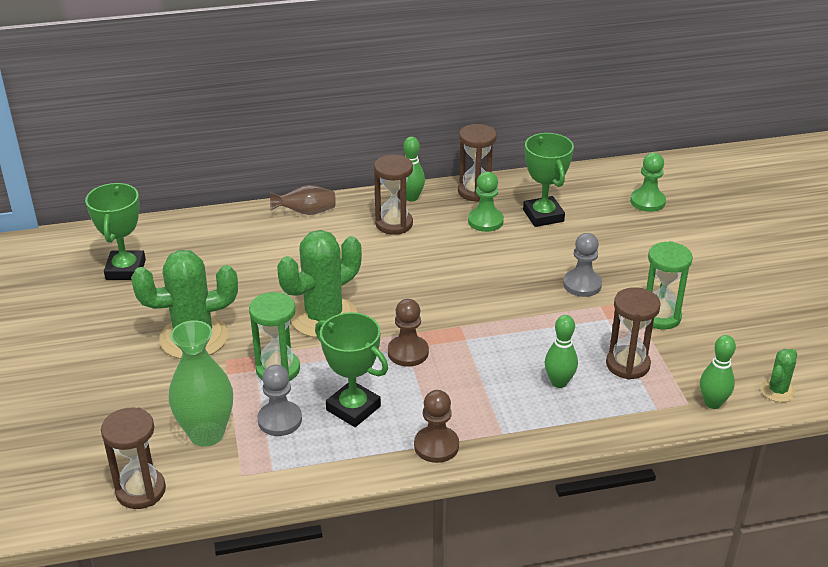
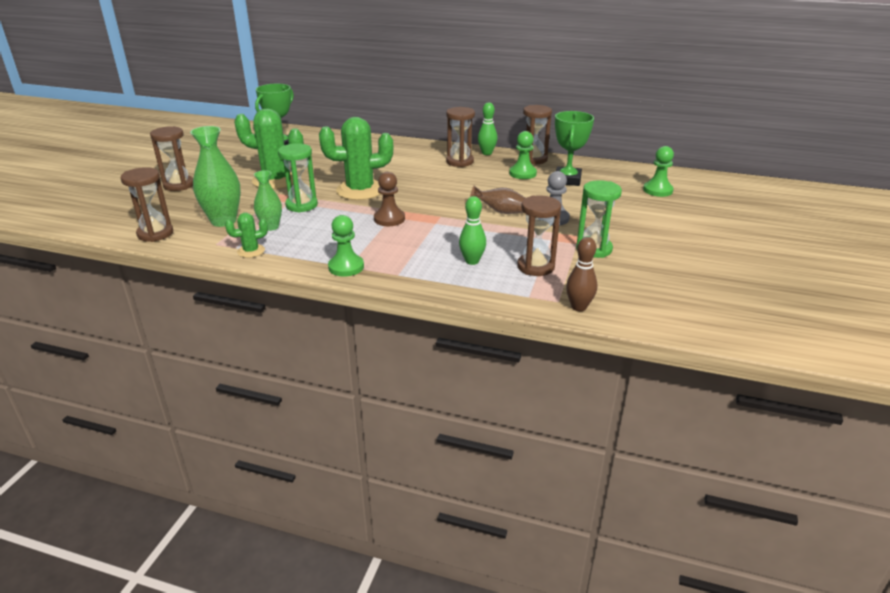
camera: 30 degrees right, 5 degrees down
grey pawn [257,365,302,436] -> green vase [254,170,282,231]
brown vase [270,185,336,215] -> brown vase moved to [470,185,525,214]
green trophy [315,312,388,427] -> none
brown pawn [414,390,459,463] -> green pawn [328,215,364,276]
green bowling pin [700,335,736,409] -> brown bowling pin [566,237,598,311]
green cactus [761,349,797,402] -> green cactus moved to [225,213,268,258]
none -> brown hourglass [150,126,193,191]

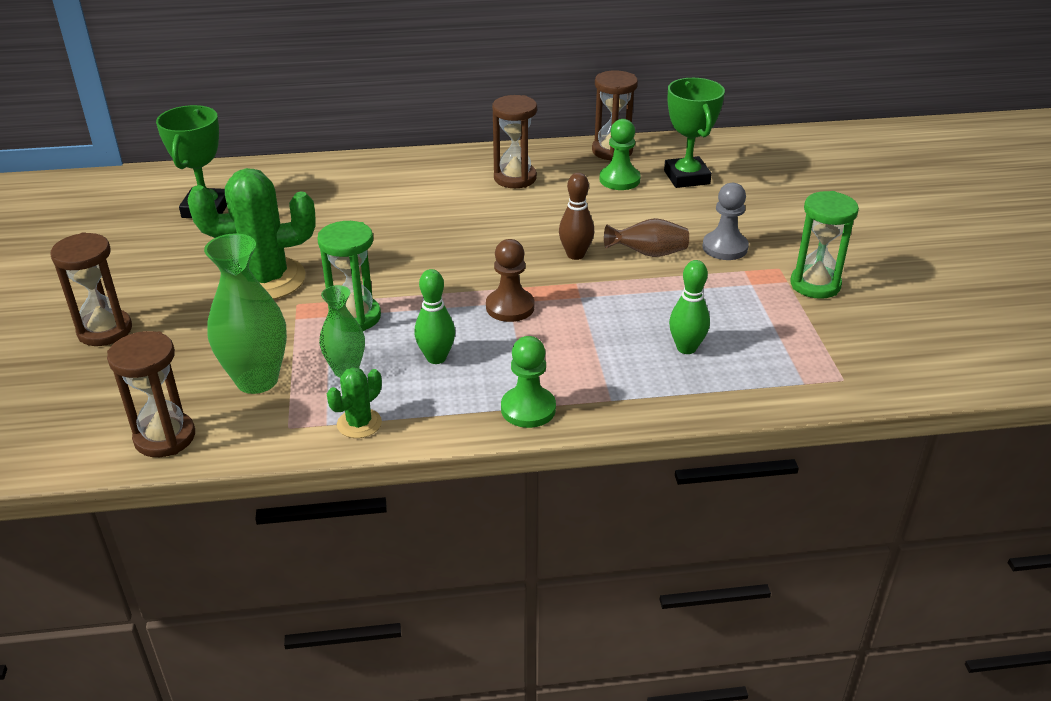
camera: 25 degrees left, 5 degrees up
green cactus [319,117,393,200] -> none
green bowling pin [478,102,498,155] -> green bowling pin moved to [414,269,455,364]
brown hourglass [517,195,561,276] -> none
brown bowling pin [566,237,598,311] -> brown bowling pin moved to [559,173,594,260]
green pawn [643,146,674,197] -> none

